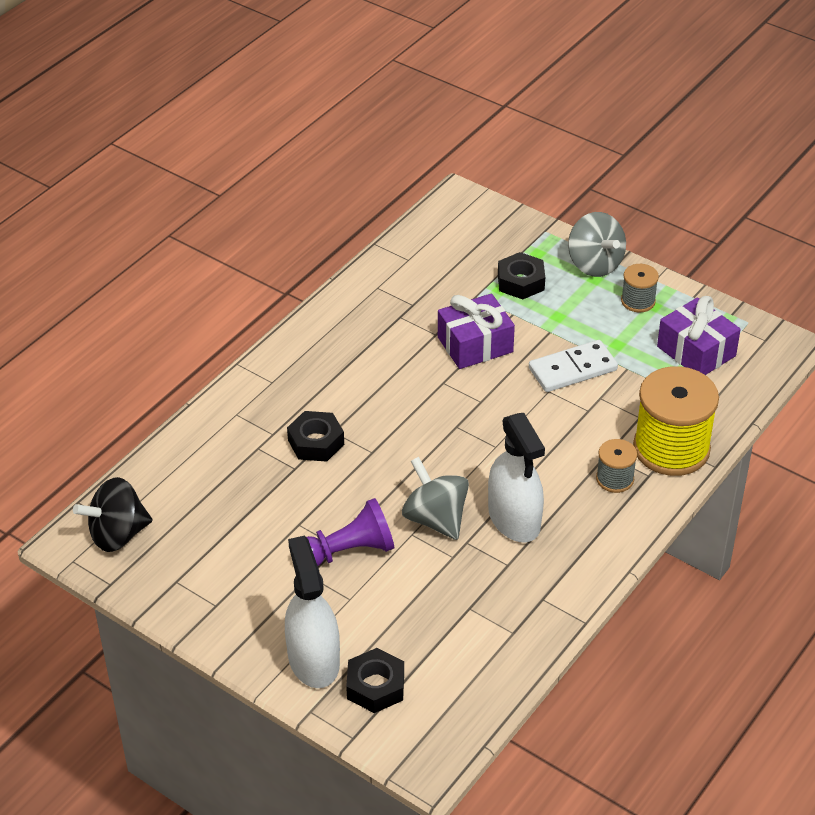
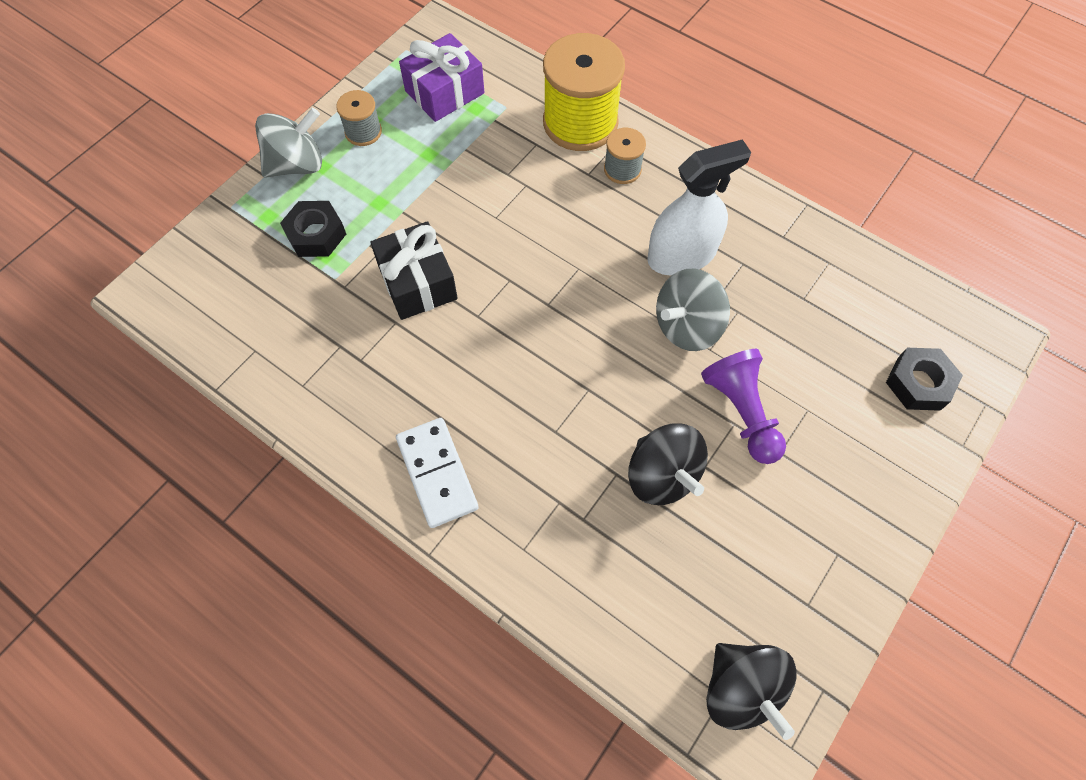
camera: 90 degrees left, 20 degrees up
white spray bottle [285,536,340,688] -> none
black nut [287,411,344,462] -> none
purple gift [438,293,515,369] -> black gift [370,221,458,320]
white domino [529,340,618,392] -> white domino moved to [396,418,479,528]
none -> black spinning top [628,423,708,505]

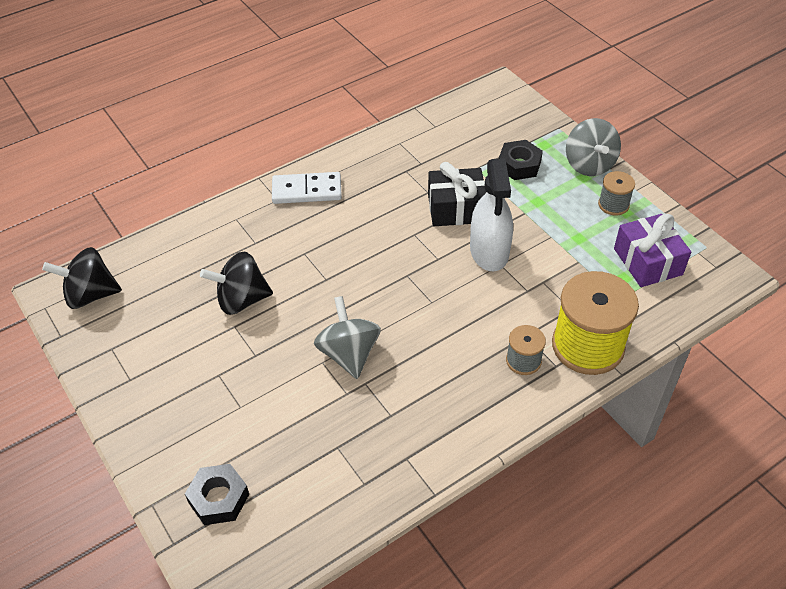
camera: 110 degrees right, 15 degrees down
white spray bottle [647,139,751,276] -> white spray bottle moved to [470,158,513,271]
purple pawn [701,349,786,464] -> none

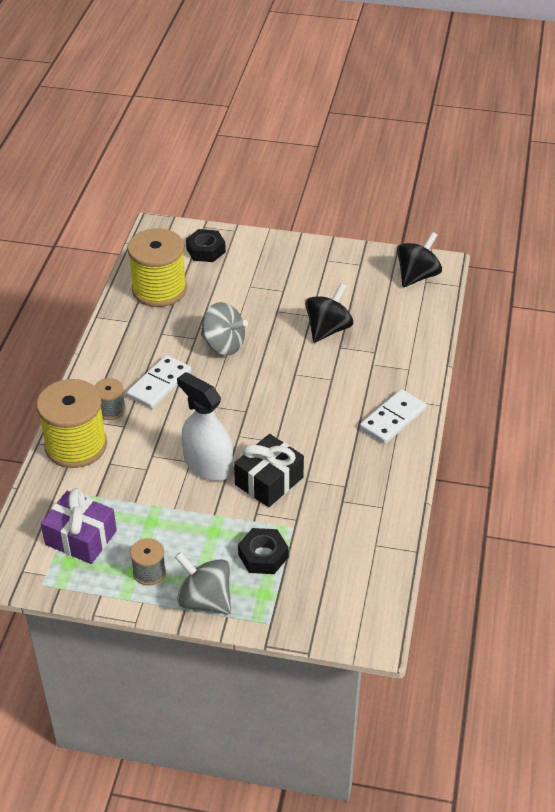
camera: 135 degrees right, 5 degrees down
none -> yellow spool [127,228,187,307]
none -> white domino [127,355,191,409]

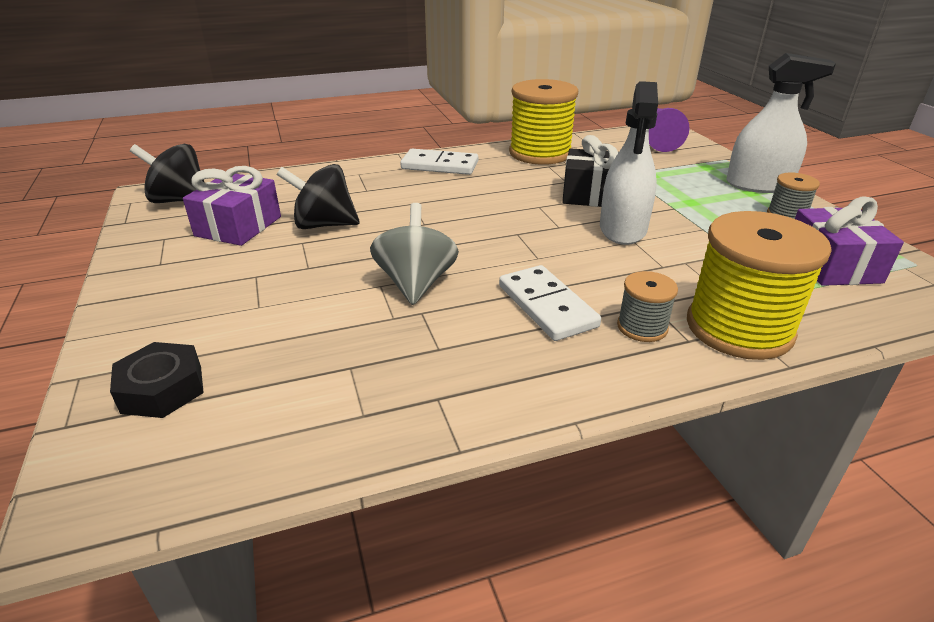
camera: 120 degrees left, 10 degrees down
yellow spool [127,228,187,307] -> yellow spool moved to [509,79,578,165]
white domino [127,355,191,409] -> white domino turned 60 degrees clockwise [499,265,601,341]
grey spinning top [175,552,231,615] -> white spray bottle [727,53,836,193]
black nut [238,528,289,574] -> none
none -> purple gift [183,166,281,246]
none -> purple pawn [649,108,689,152]

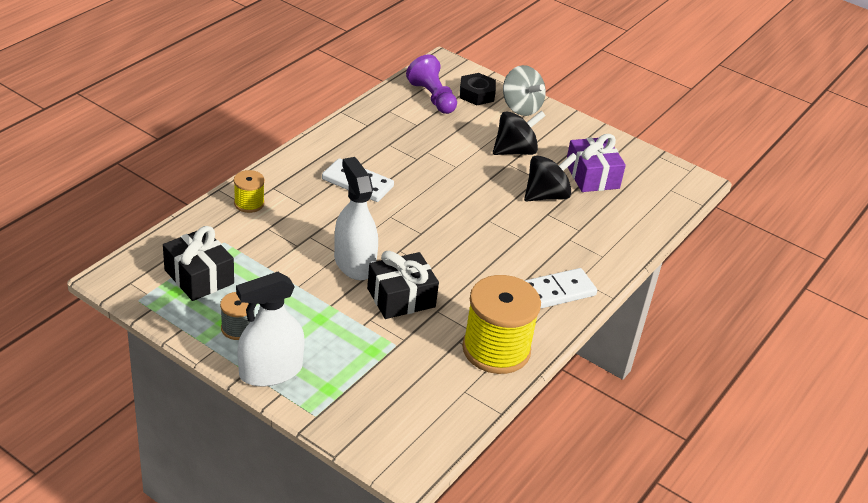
camera: 140 degrees right, 5 degrees up
black spinning top [130,144,204,203] -> black spinning top moved to [493,110,546,155]
grey spinning top [370,203,459,305] -> grey spinning top moved to [503,65,546,116]
grey spool [617,271,678,342] -> none
purple pawn [649,108,689,152] -> purple pawn moved to [406,55,457,114]
yellow spool [687,211,832,360] -> yellow spool [234,170,265,213], size x0.49
purple gift [795,196,904,286] -> black gift [163,226,234,301]

